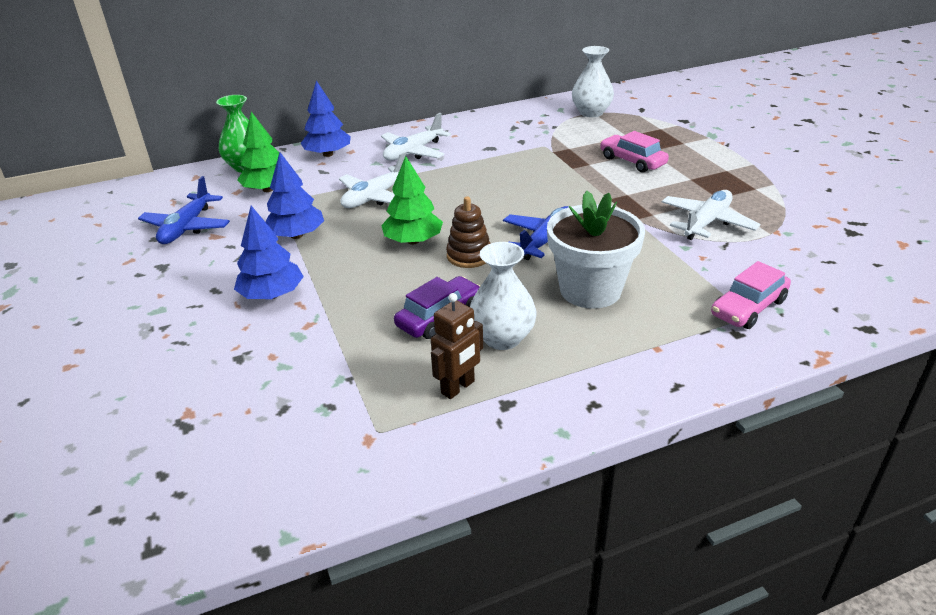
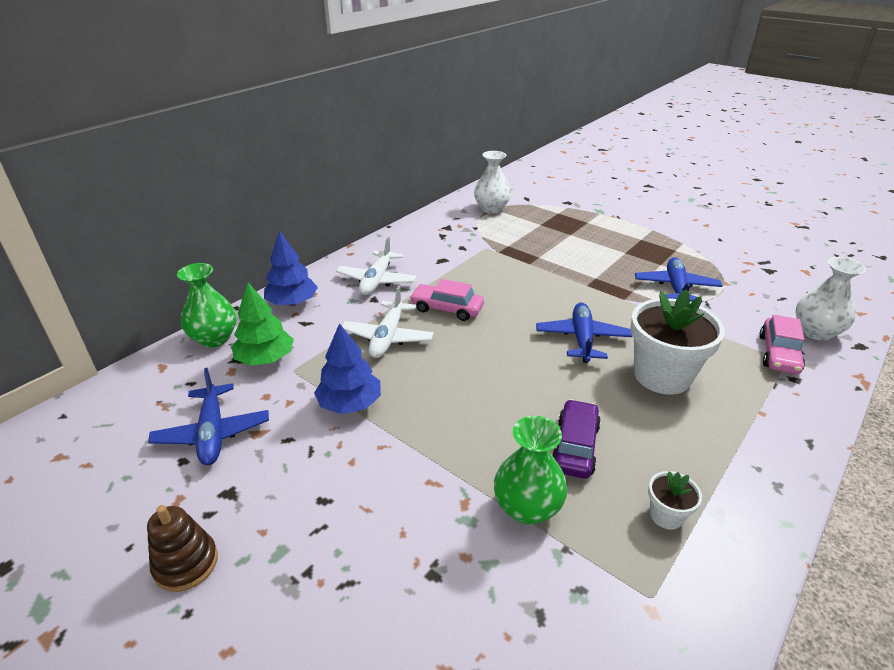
camera: 30 degrees left, 0 degrees up
blue tree [234,206,304,299] -> none
green tree [381,156,443,244] -> none
brown robot [431,293,483,399] -> white flower pot [648,471,702,530]
brown stacking toy [446,197,491,268] -> brown stacking toy moved to [147,505,218,592]
white vase [470,242,536,350] -> white vase moved to [796,257,866,341]
pink car [600,131,669,173] -> pink car moved to [410,279,484,321]
white plane [662,190,760,240] -> blue plane [635,257,722,303]
none -> green vase [494,416,568,525]

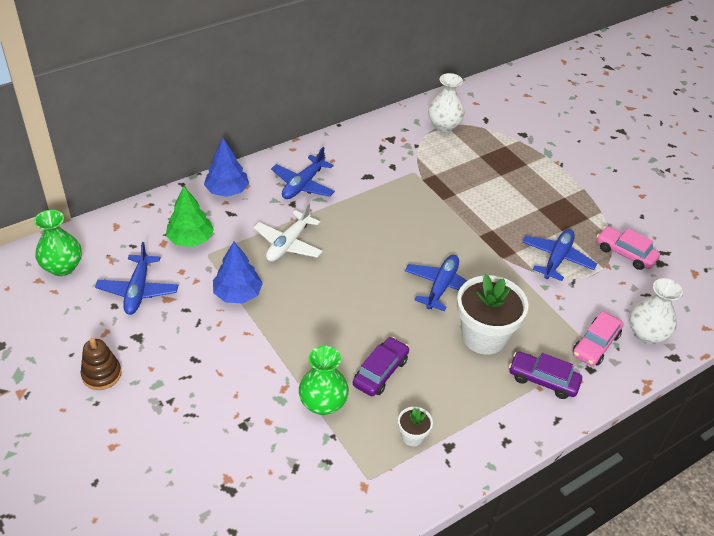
camera: 15 degrees right, 10 degrees up
green vase [177,263,237,348] -> green vase moved to [34,210,82,276]
white plane [336,237,417,295] -> blue plane [271,147,335,199]
pink car [410,279,484,321] -> pink car moved to [596,226,660,270]
none -> purple car [509,351,582,399]

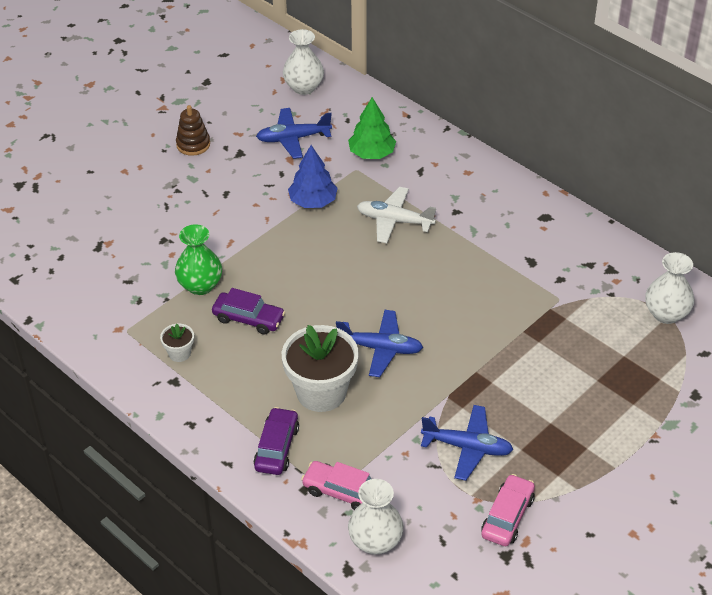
camera: 80 degrees right, 0 degrees up
green vase [34,210,82,276] -> white vase [283,29,324,95]
blue tree [204,138,249,197] -> none
blue plane [271,147,335,199] -> none

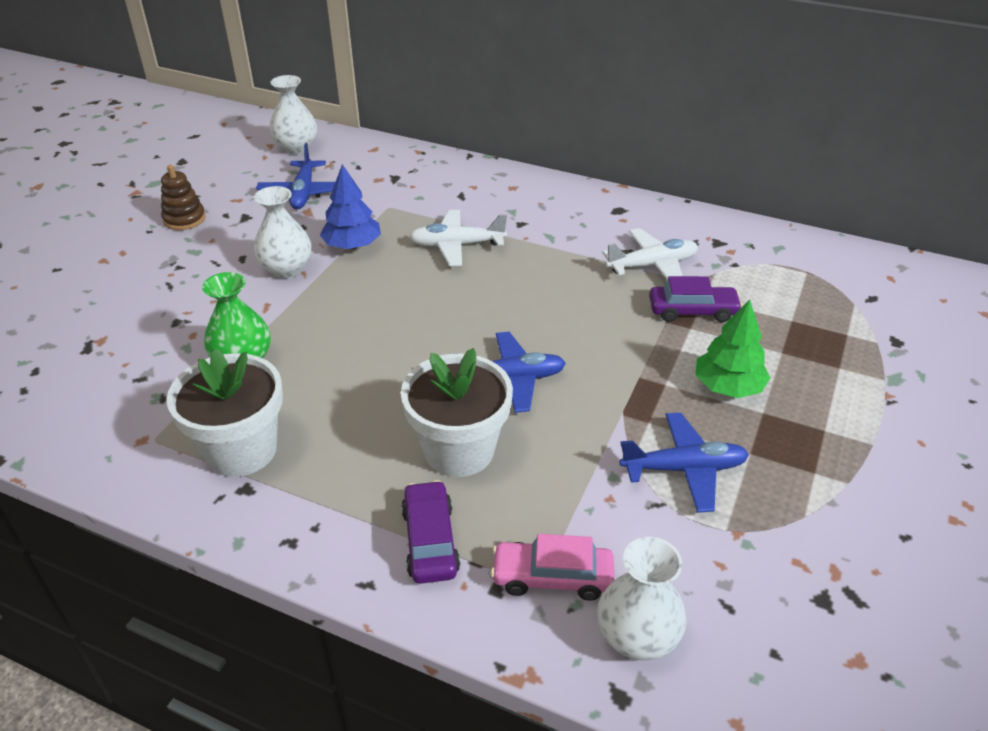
camera: 20 degrees left, 5 degrees down
white flower pot [160,324,194,362] -> white flower pot [166,348,283,477], size x2.19
purple car [212,288,285,335] -> purple car moved to [649,276,743,322]
blue plane [256,108,332,159] -> blue plane turned 60 degrees counterclockwise [256,143,335,209]
green tree [348,97,396,159] -> green tree moved to [695,299,770,398]
pink car [481,474,535,546] -> none
white vase [645,252,694,324] -> white vase moved to [254,186,311,279]
none -> white plane [602,228,698,280]

